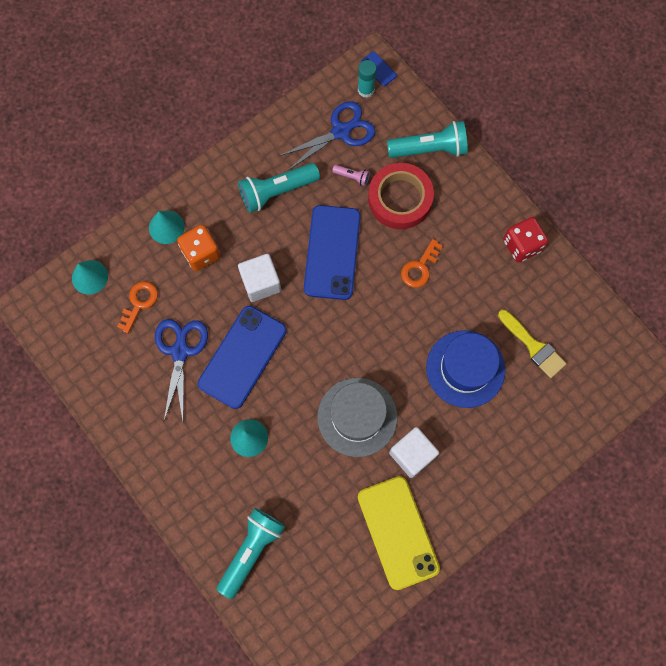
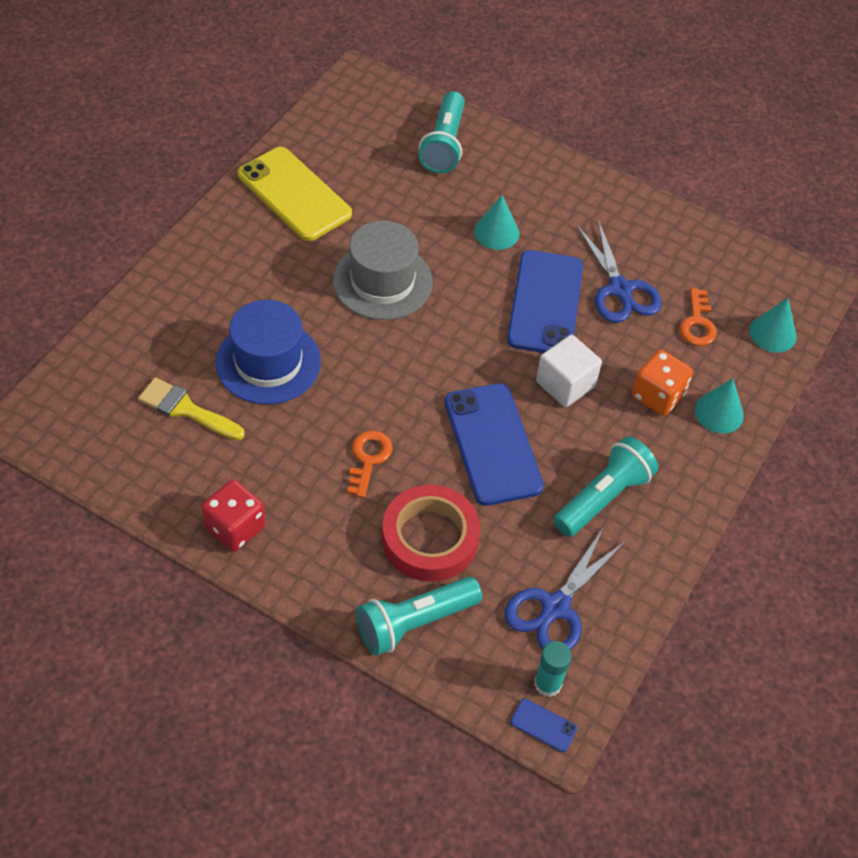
camera: 155 degrees right, 20 degrees down
pink flashlight [332,165,370,186] -> none
white cube [389,427,439,478] -> none

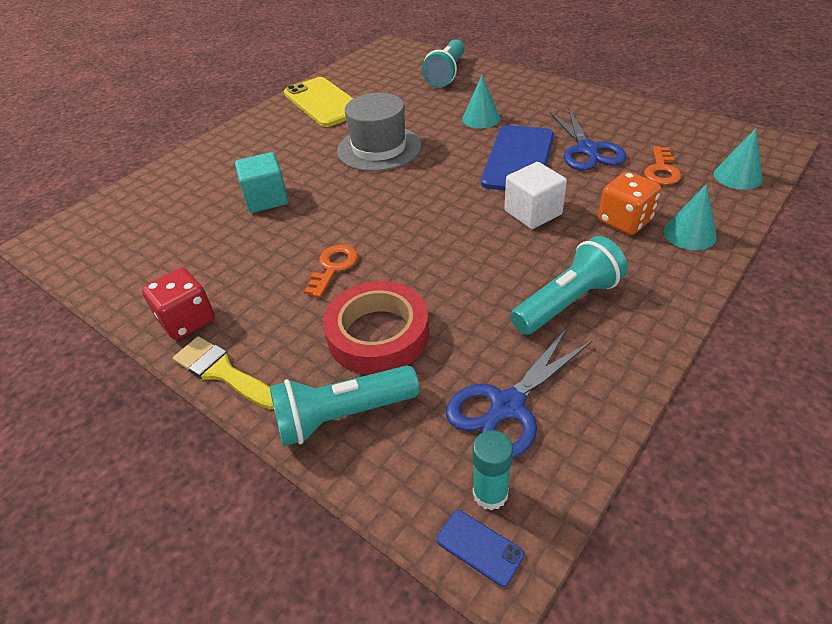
camera: 15 degrees right, 10 degrees down
yellow brush [138,377,245,440] -> yellow brush moved to [173,336,274,410]
blue hat [216,300,321,405] -> turquoise cube [235,152,289,213]
blue phone [444,383,544,506] -> none

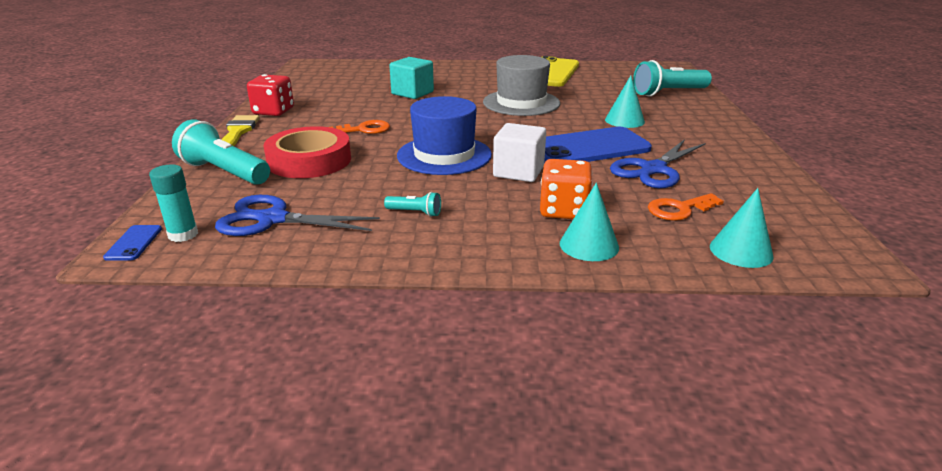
camera: 50 degrees right, 15 degrees down
turquoise flashlight [510,236,628,335] -> turquoise flashlight [384,192,441,217], size x0.46
none -> blue hat [397,96,492,175]

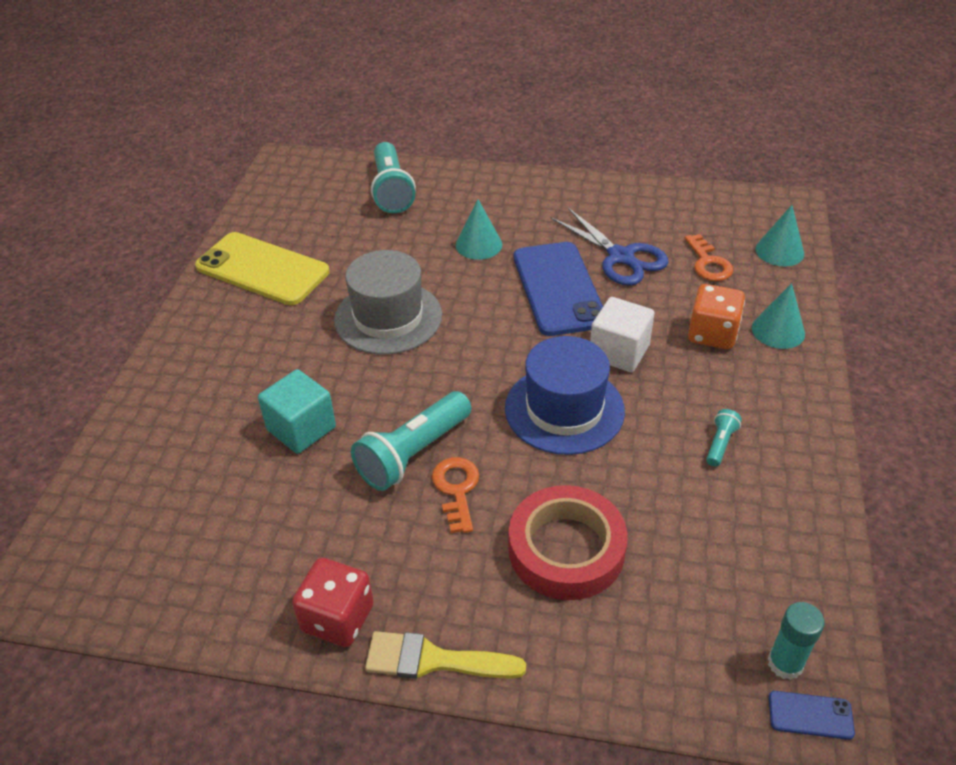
camera: 80 degrees left, 15 degrees up
turquoise flashlight [172,119,270,185] -> turquoise flashlight moved to [351,391,471,491]
blue scissors [215,195,380,236] -> none

